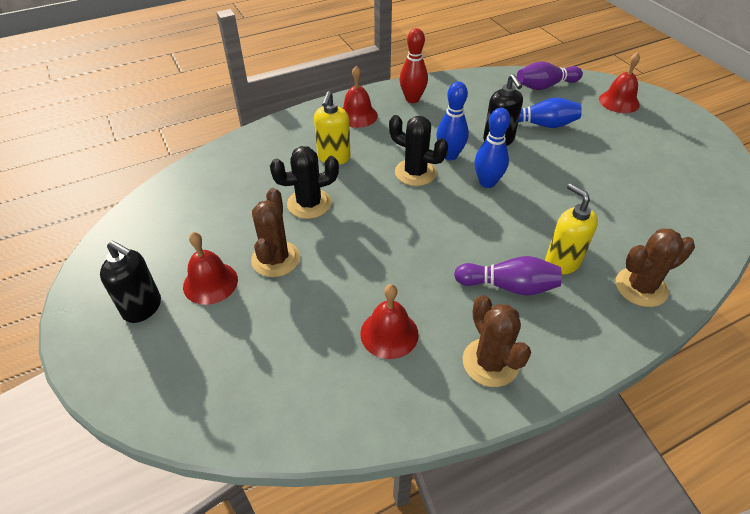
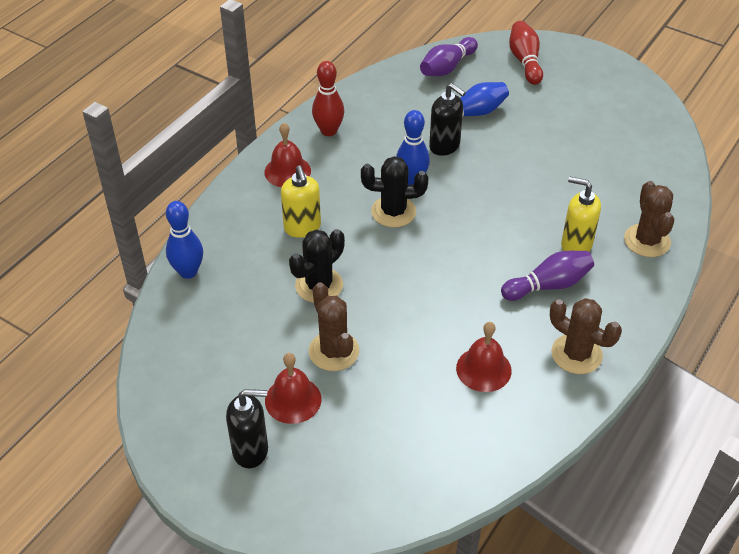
camera: 30 degrees left, 0 degrees up
blue bowling pin [475,108,511,188] -> blue bowling pin moved to [166,201,203,279]
red bell [599,52,640,113] -> red bowling pin [509,21,543,85]
brown cactus [616,229,695,307] -> brown cactus turned 45 degrees counterclockwise [624,181,674,257]

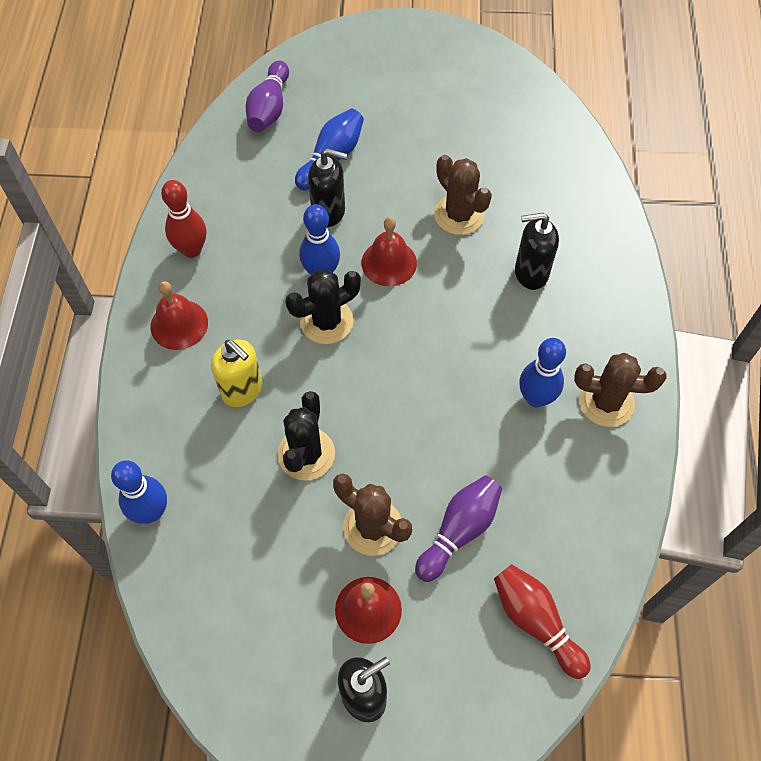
camera: 30 degrees left, 15 degrees up
red bell [456,322,512,392] -> red bell moved to [361,217,417,286]
purple bowling pin [501,251,594,301] -> purple bowling pin moved to [415,475,502,582]
red bowling pin [509,21,543,85] -> red bowling pin moved to [494,564,591,679]
yellow soap dispenser [561,177,601,252] -> black soap dispenser [515,213,559,290]
brown cactus [624,181,674,257] -> brown cactus moved to [434,155,492,235]
none -> blue bowling pin [519,338,566,407]

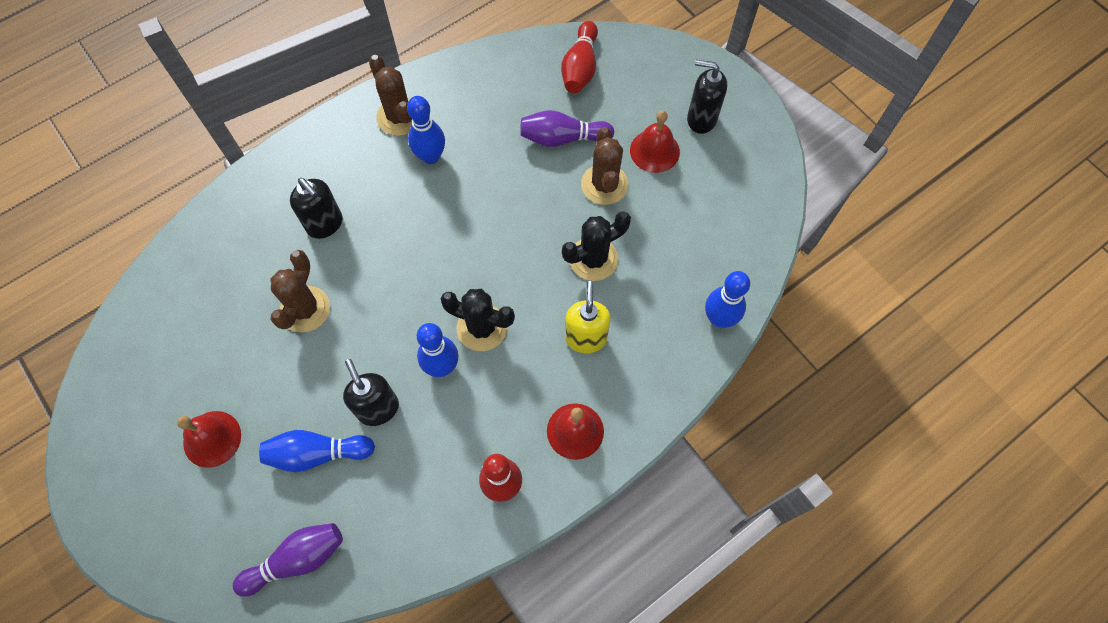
camera: 130 degrees left, 5 degrees up
red bell [361,217,417,286] -> red bell moved to [177,411,241,468]

